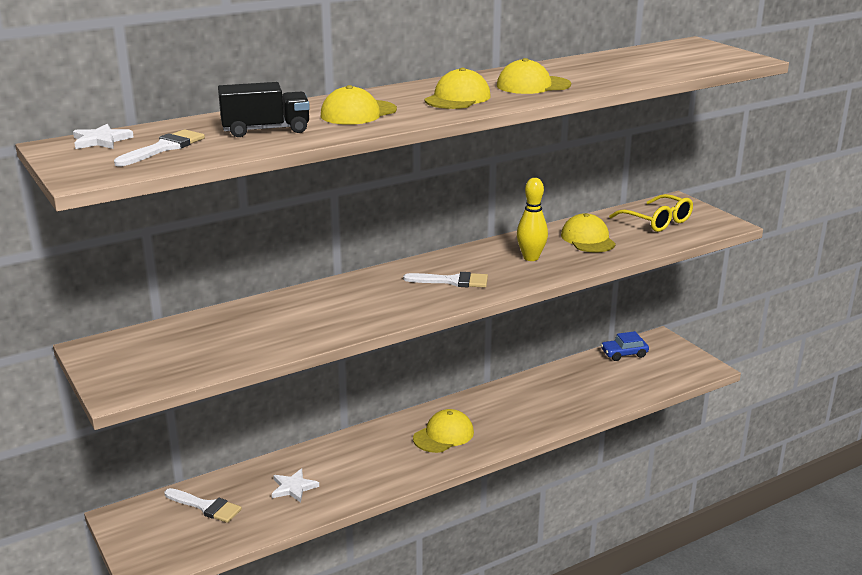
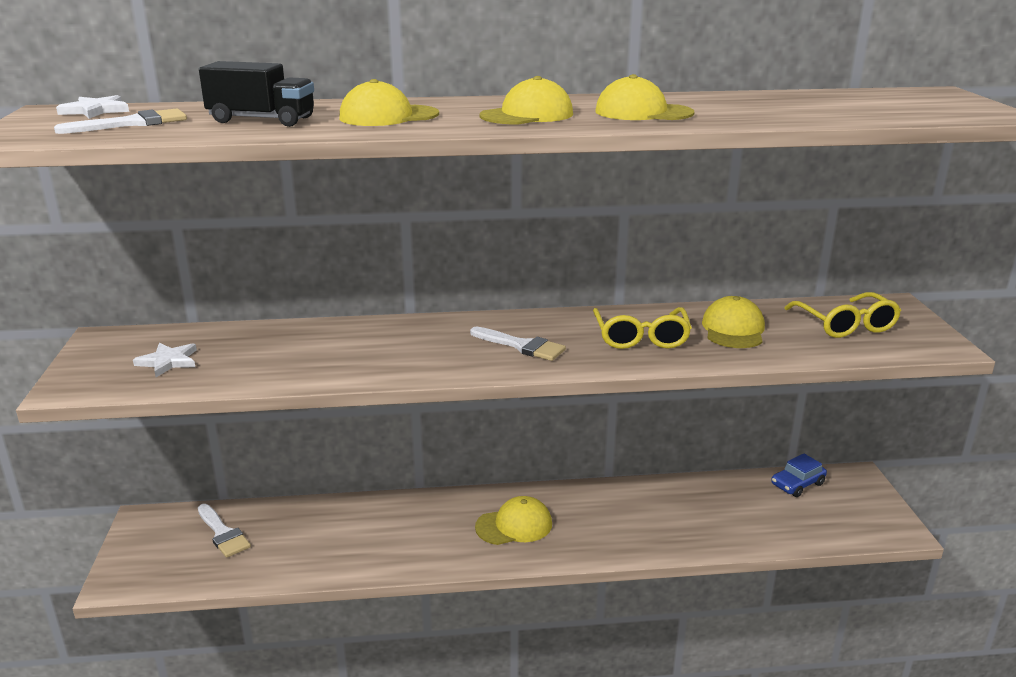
camera: 25 degrees right, 0 degrees up
white star [272,469,319,503] -> white star moved to [133,343,197,377]
yellow bowling pin [517,178,548,261] -> yellow glasses [593,307,692,349]
blue car [601,331,649,361] -> blue car turned 45 degrees counterclockwise [771,453,827,497]

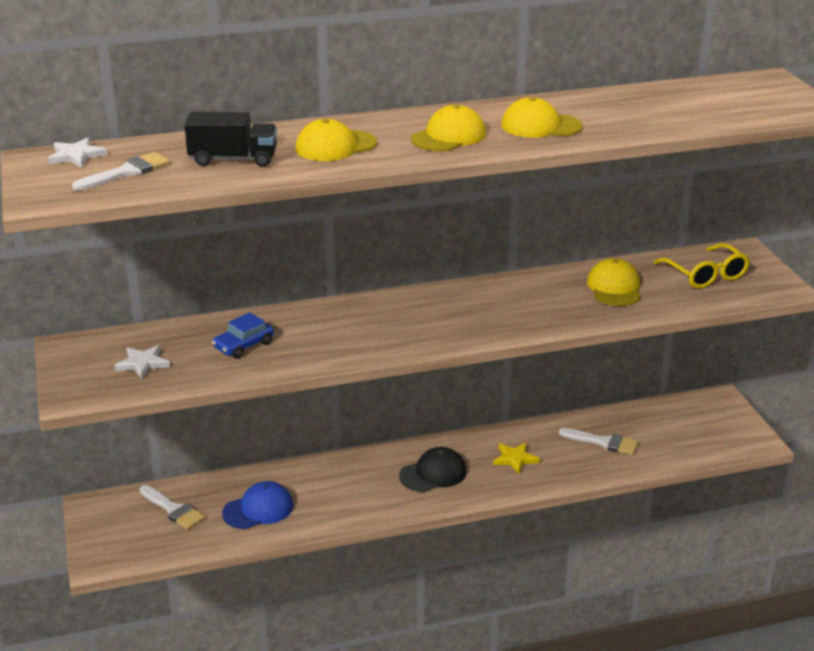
camera: 10 degrees left, 5 degrees up
white brush [470,326,566,361] -> white brush moved to [559,428,639,455]
yellow cap [475,496,552,545] -> black cap [399,447,467,492]
yellow glasses [593,307,692,349] -> none
blue car [771,453,827,497] -> blue car moved to [212,312,274,359]
none -> blue cap [222,481,293,529]
none -> yellow star [493,442,540,474]

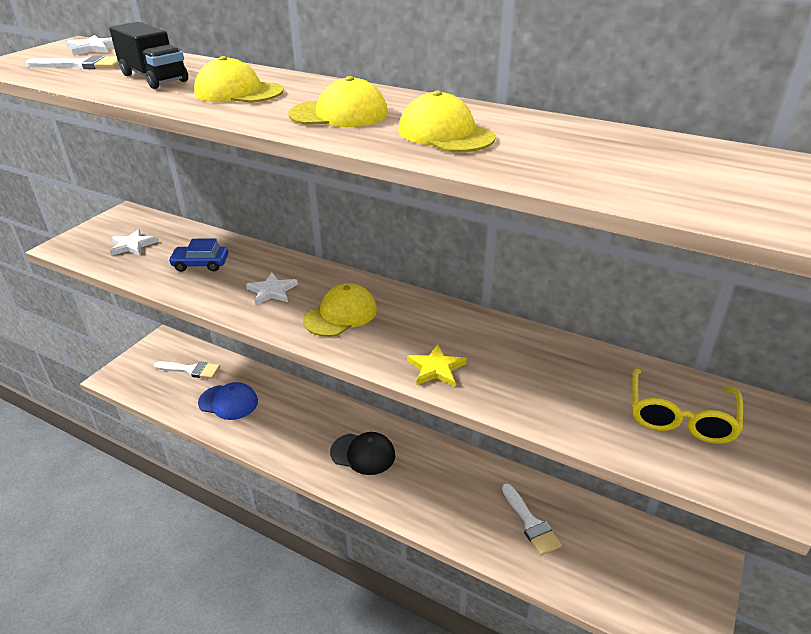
camera: 45 degrees right, 5 degrees up
white brush [139,485,205,530] -> white brush turned 75 degrees counterclockwise [154,361,220,379]
yellow star [493,442,540,474] -> yellow star moved to [407,344,467,387]
yellow cap [587,258,641,306] -> yellow cap moved to [303,283,377,337]
none -> white star [246,273,298,305]

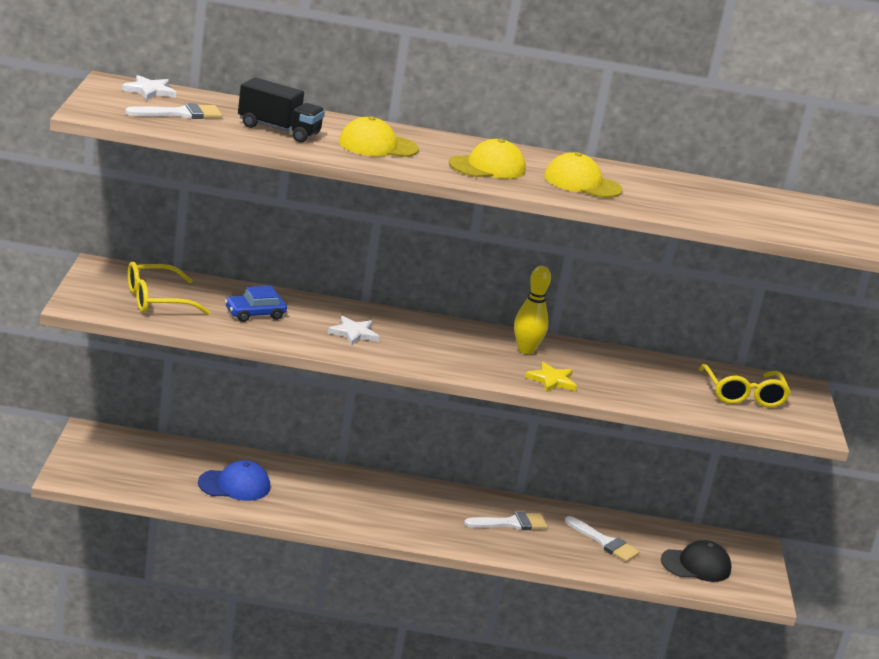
camera: 30 degrees left, 10 degrees down
white star [110,229,158,256] -> yellow glasses [128,262,210,315]
white brush [154,361,220,379] -> white brush moved to [464,512,548,530]
yellow cap [303,283,377,337] -> none
black cap [330,432,395,475] -> black cap moved to [661,540,732,582]
none -> yellow bowling pin [514,266,551,354]

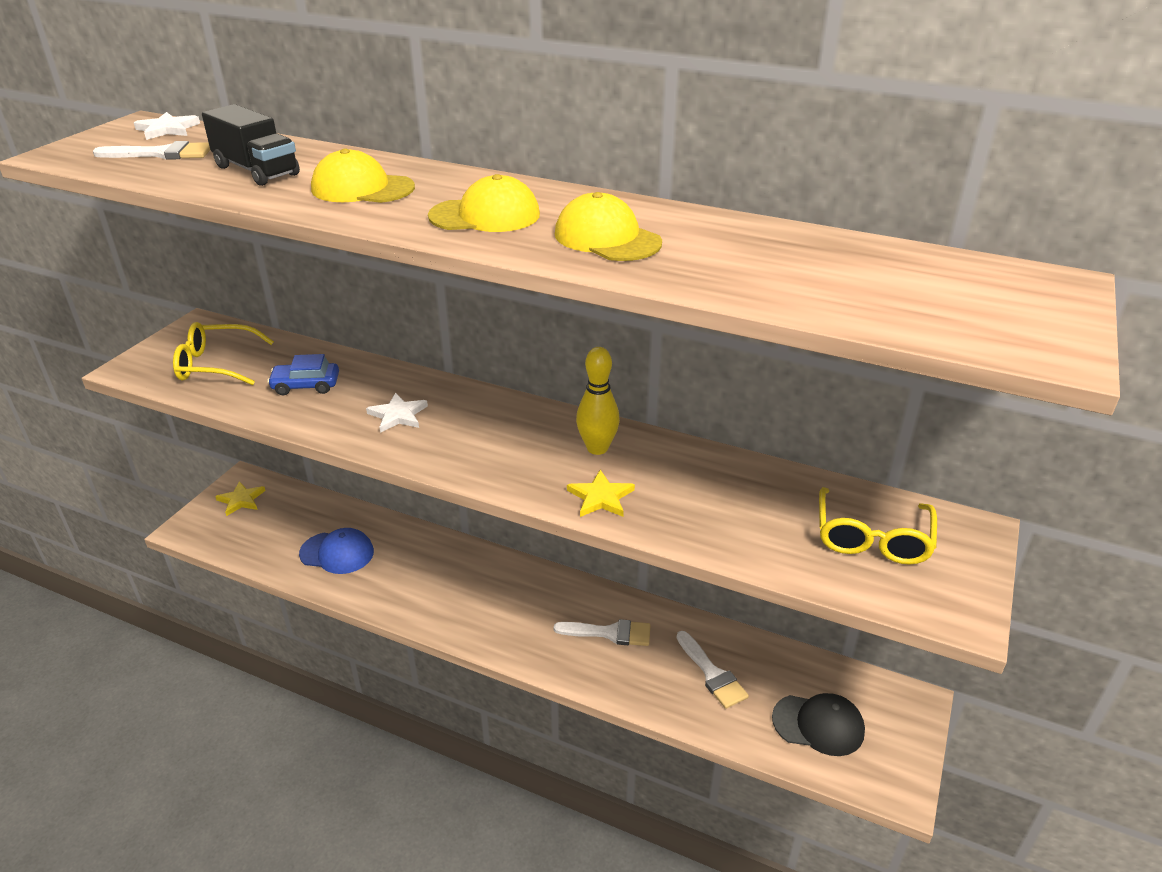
camera: 25 degrees right, 10 degrees up
none -> yellow star [215,481,266,516]

